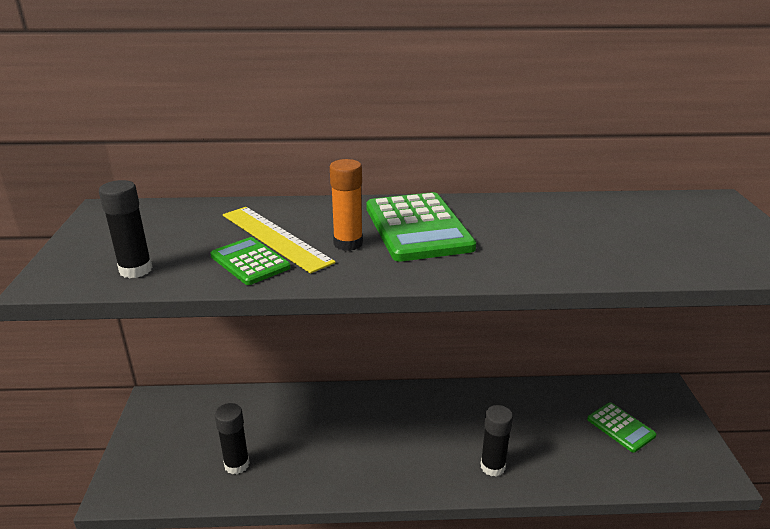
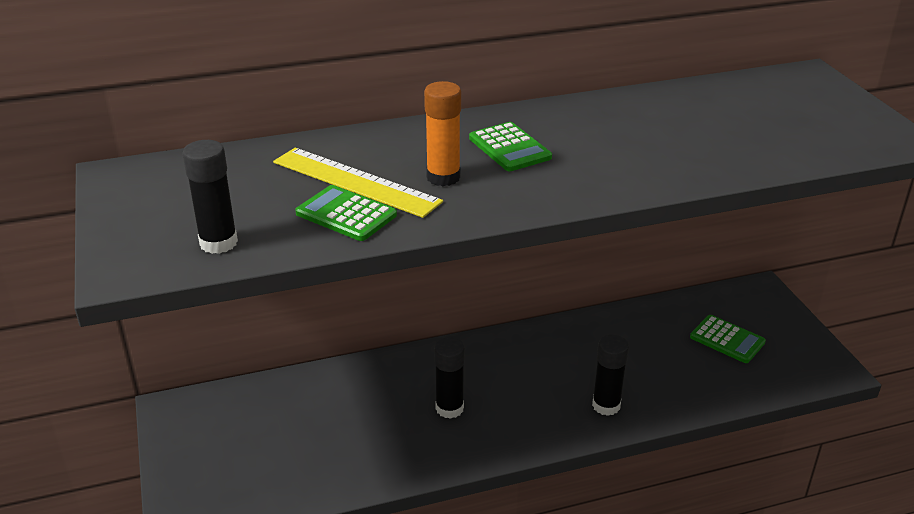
camera: 15 degrees left, 5 degrees up
black glue stick [215,403,250,474] -> black glue stick moved to [434,337,465,419]
green calculator [367,192,476,262] -> green calculator [469,122,552,171], size x0.57

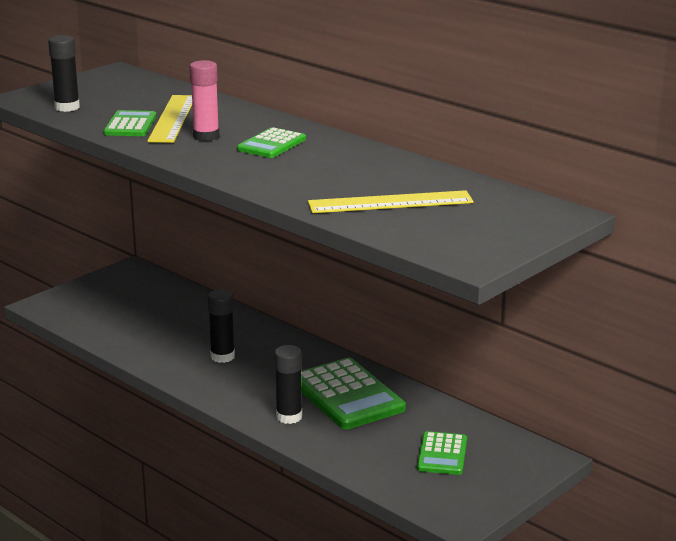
camera: 60 degrees right, 10 degrees down
orange glue stick [424,81,461,186] -> pink glue stick [190,60,219,141]
none -> green calculator [301,358,406,429]
none -> yellow ruler [308,190,474,213]

